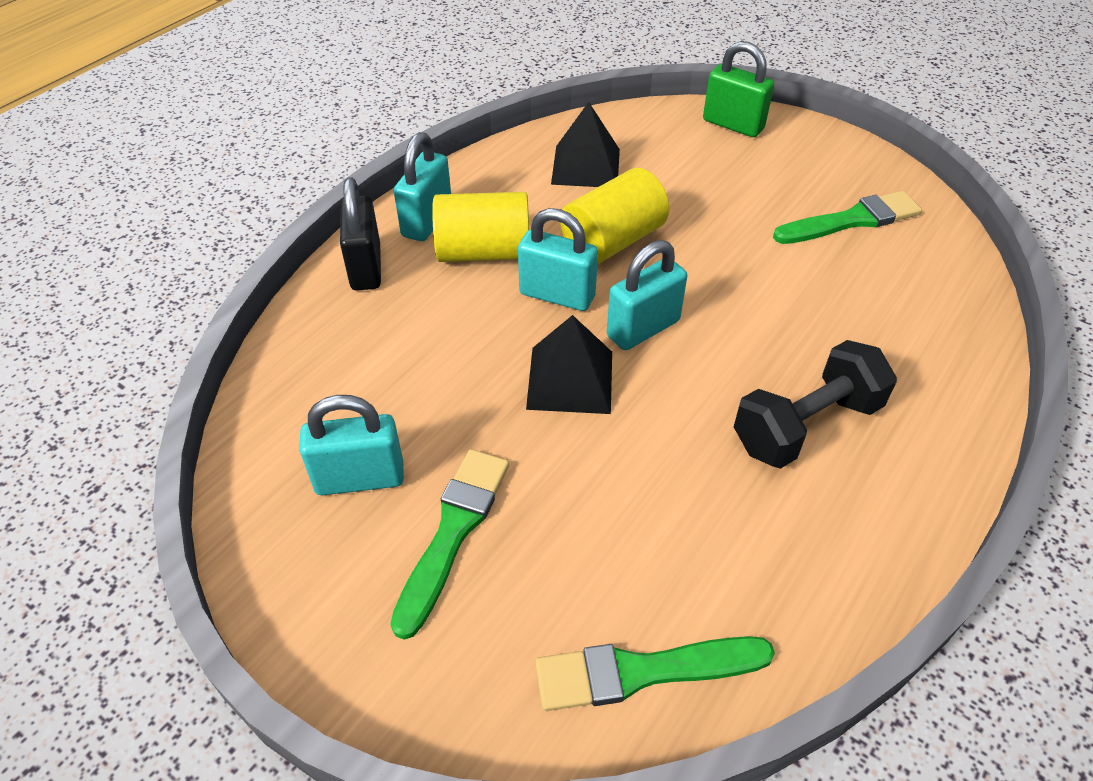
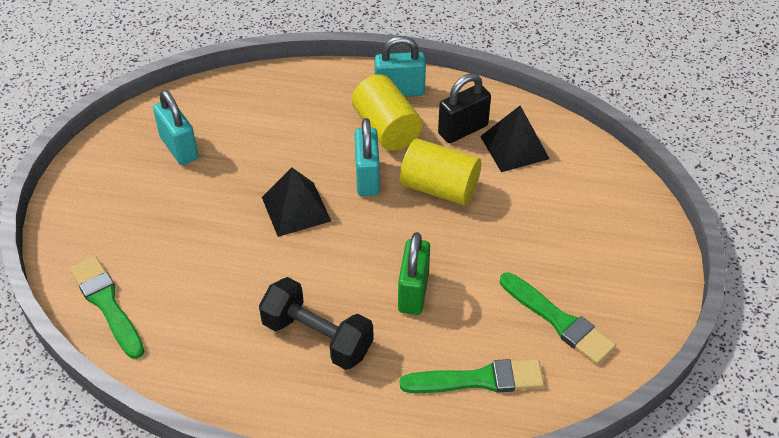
camera: 65 degrees right, 0 degrees up
black padlock [340,177,381,291] -> black padlock moved to [438,73,491,143]
green brush [390,449,509,640] -> green brush moved to [400,359,544,393]
turquoise padlock [607,240,687,350] -> none
green padlock [703,41,774,137] -> green padlock moved to [398,232,430,315]

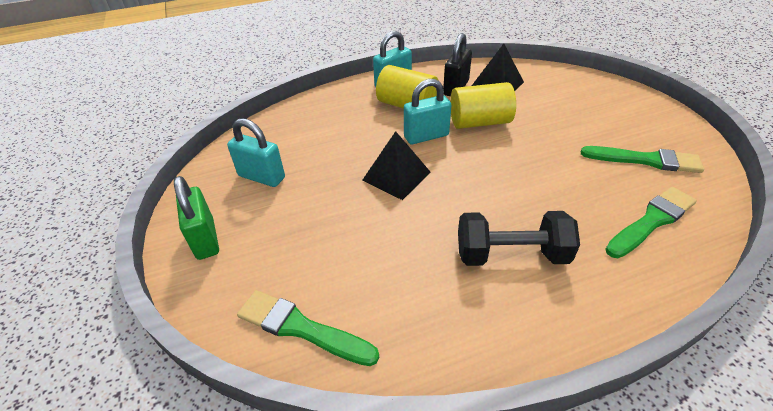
camera: 30 degrees left, 5 degrees down
turquoise padlock [355,118,380,196] -> turquoise padlock turned 75 degrees counterclockwise [404,79,451,144]
green padlock [398,232,430,315] -> green padlock moved to [174,176,219,260]

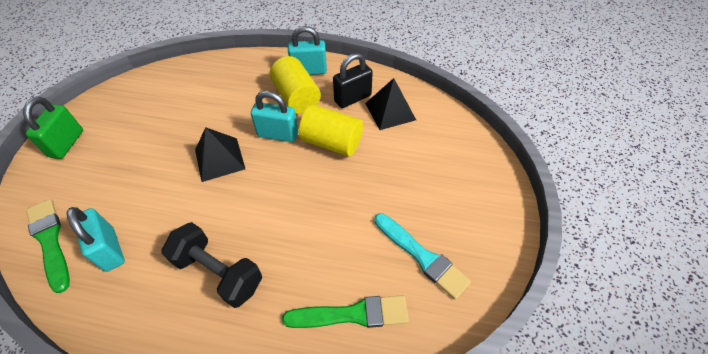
camera: 30 degrees right, 10 degrees up
turquoise padlock [227,118,285,187] -> turquoise padlock moved to [67,207,125,272]
green brush [581,146,704,173] -> turquoise brush [374,213,471,299]

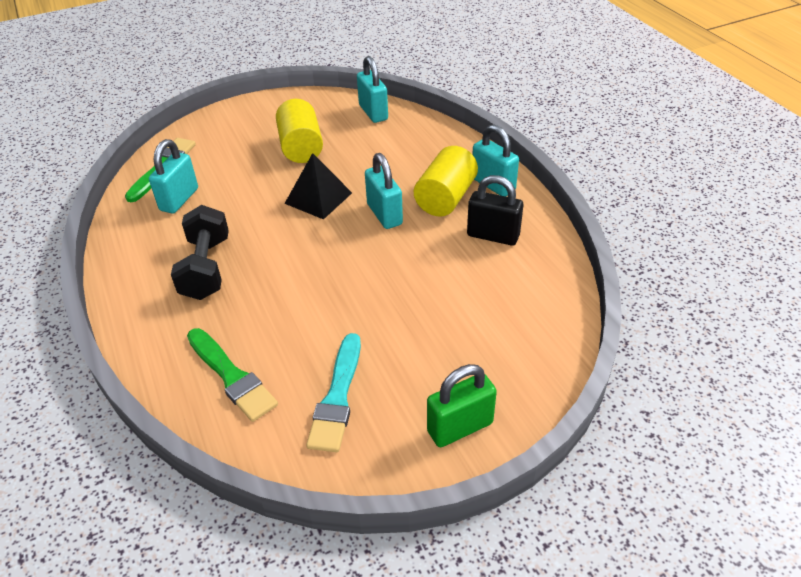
camera: 55 degrees right, 10 degrees down
green padlock [23,97,83,159] -> green padlock moved to [427,364,497,447]
yellow cylinder [299,104,363,157] -> yellow cylinder moved to [276,99,323,163]
black pyramid [365,78,416,130] -> none
none -> turquoise padlock [357,56,388,123]

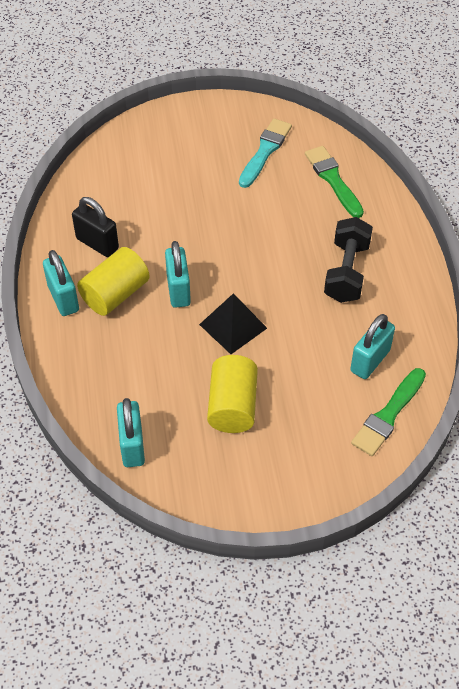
camera: 165 degrees left, 10 degrees up
green padlock [427,364,497,447] -> none

